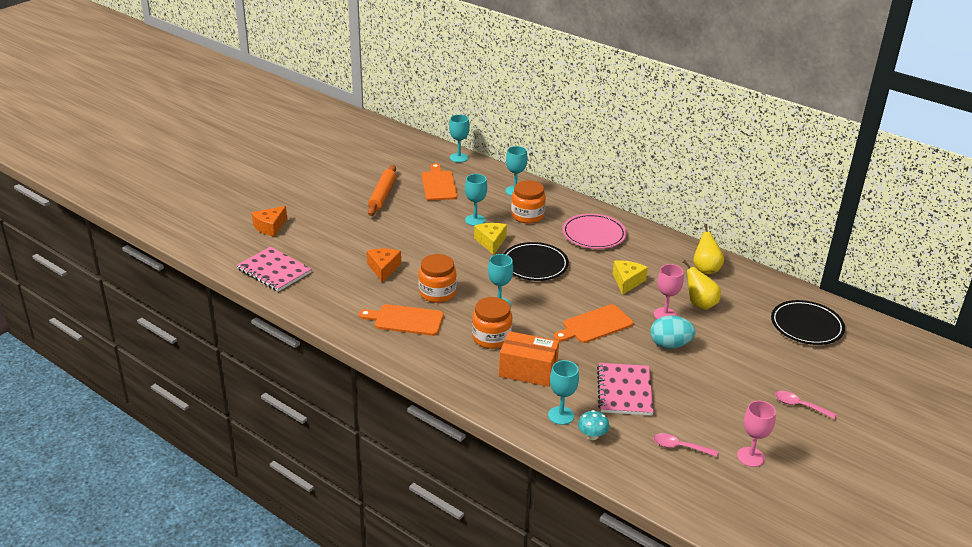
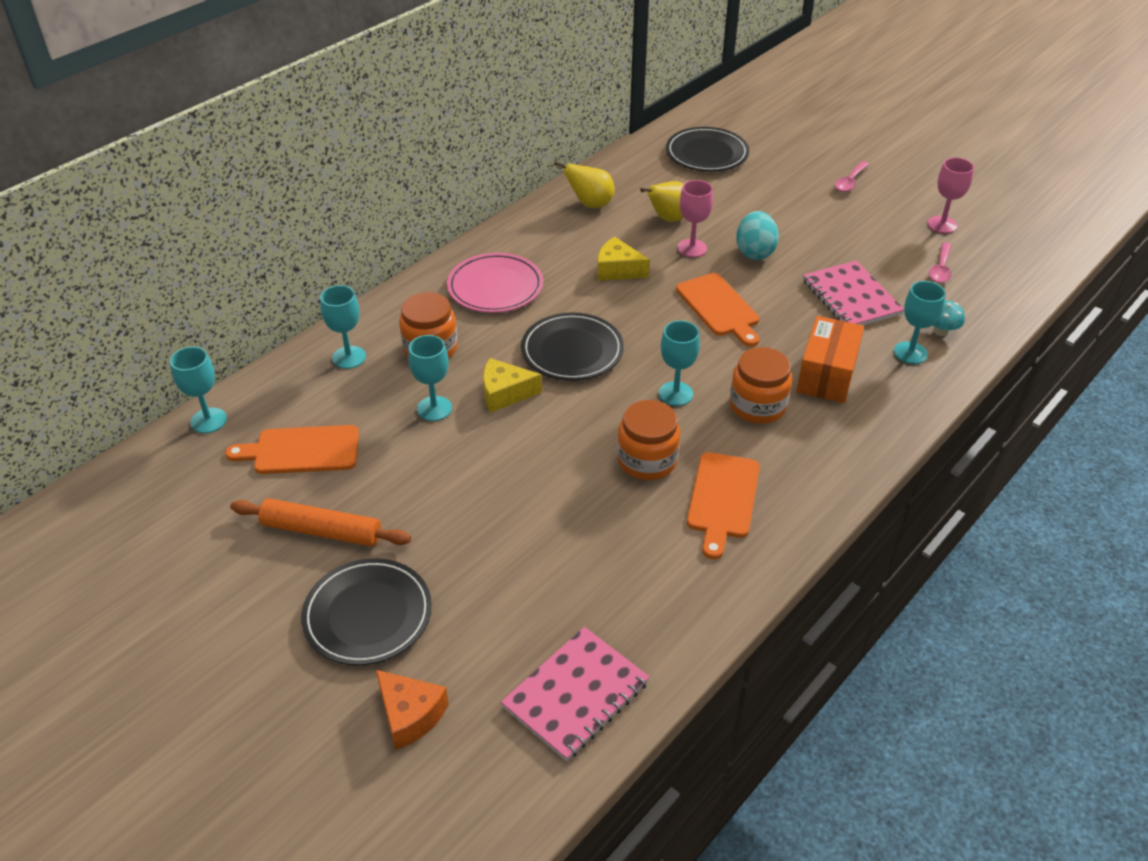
camera: 85 degrees left, 10 degrees up
orange cheese [367,249,401,283] -> none
pink notebook [597,363,654,415] -> pink notebook turned 60 degrees clockwise [803,261,904,325]
none -> black plate [301,558,432,665]

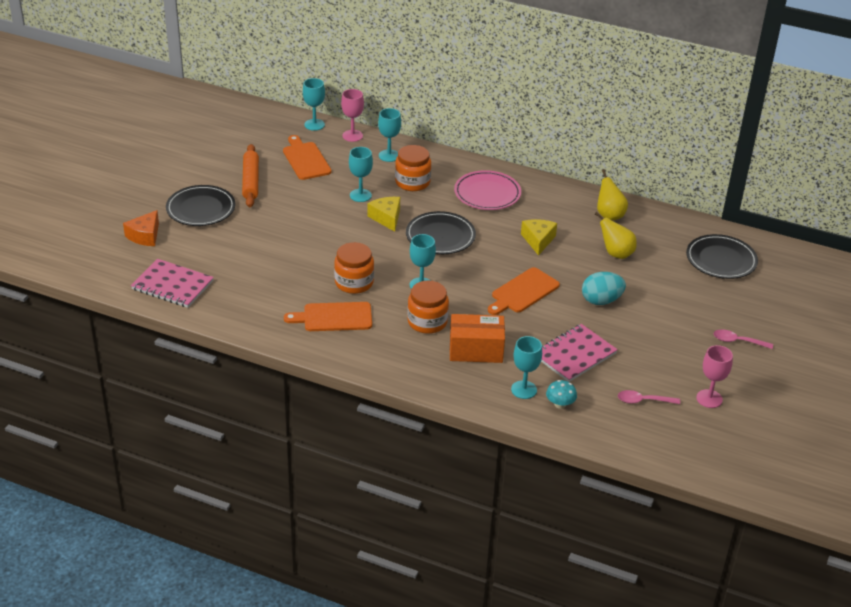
camera: 70 degrees right, 5 degrees down
pink goblet [677,180,713,257] -> pink goblet moved to [341,89,364,142]

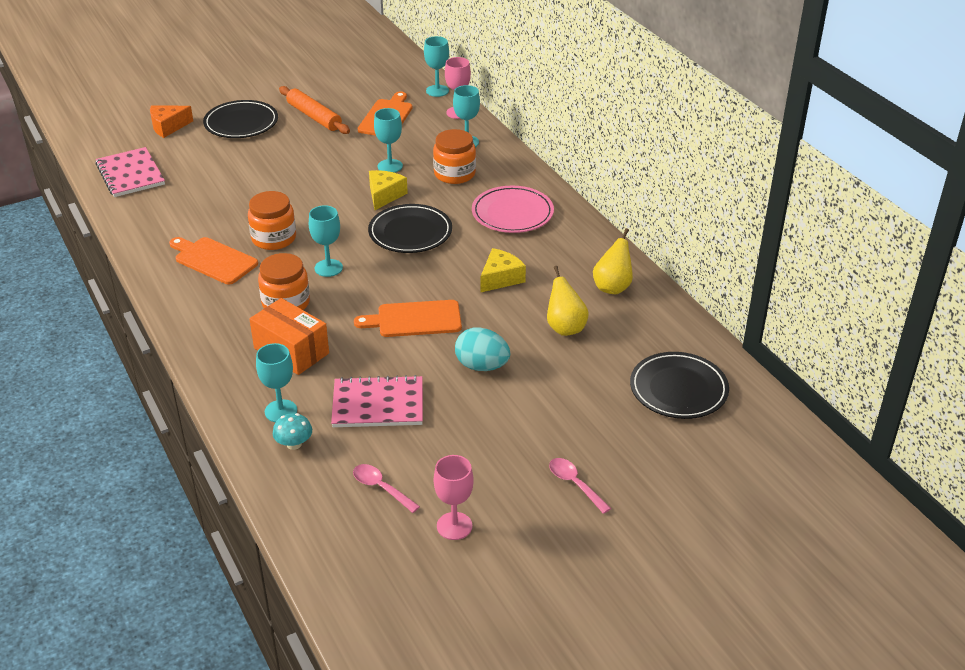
camera: 40 degrees right, 0 degrees up
orange rolling pin [242,144,259,207] -> orange rolling pin turned 75 degrees counterclockwise [279,86,350,134]

